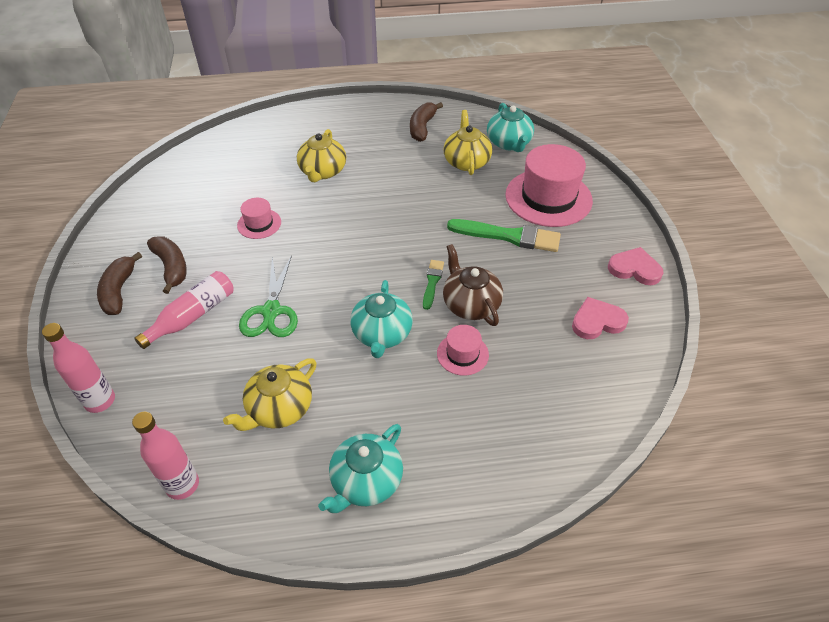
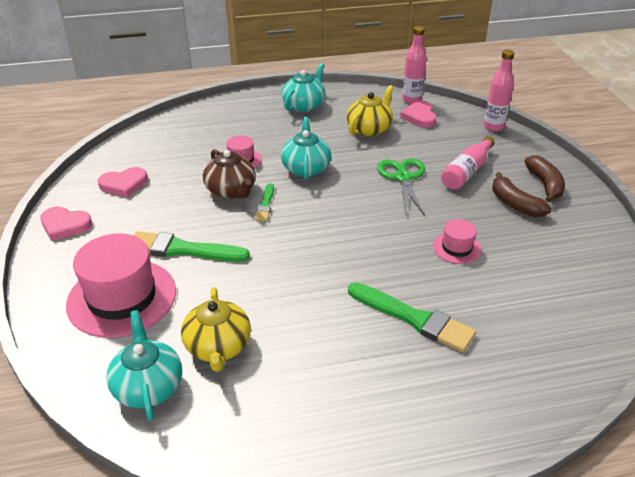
camera: 175 degrees right, 10 degrees down
yellow teapot [297,129,346,182] -> green brush [348,283,476,352]
brown banana [410,102,443,142] -> none
none -> pink heart [400,101,437,128]

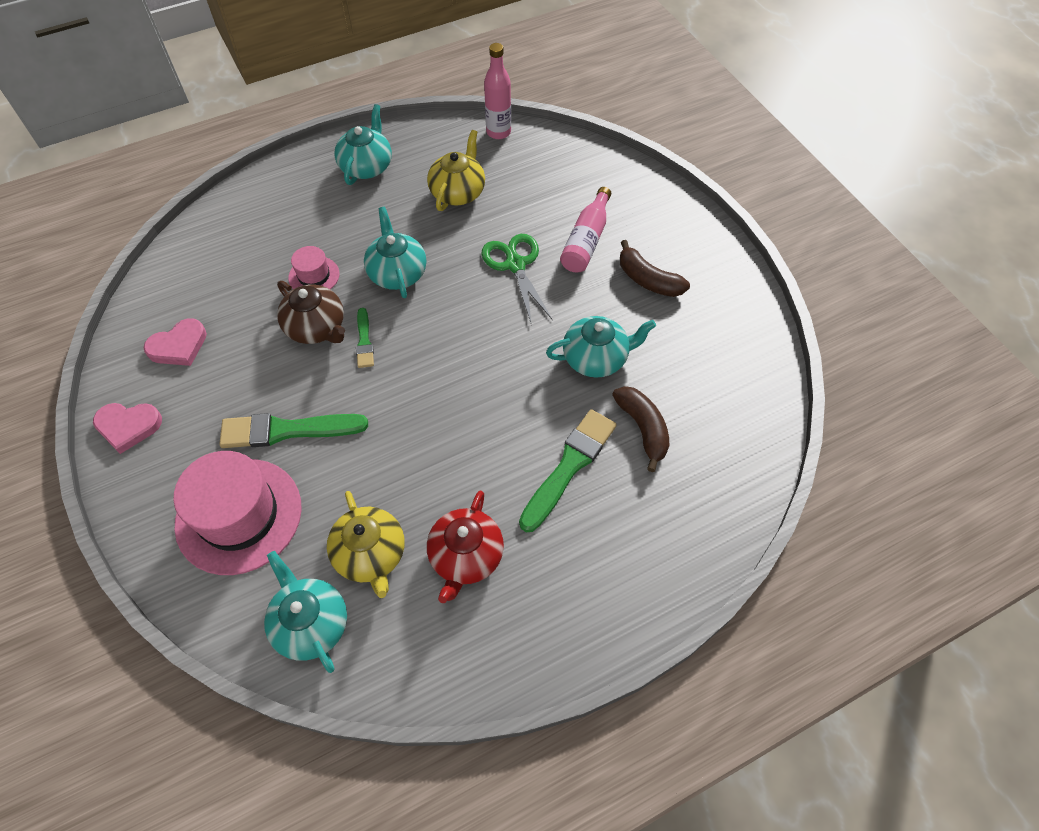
camera: 15 degrees left, 20 degrees up
green brush [348,283,476,352] -> green brush turned 75 degrees counterclockwise [519,409,617,532]
pink heart [400,101,437,128] -> none
pink hat [433,219,482,264] -> turquoise teapot [546,316,656,378]
pink bottle [484,49,514,131] -> none
brown banana [524,155,565,203] -> brown banana moved to [612,386,670,472]
none -> red teapot [427,490,504,603]

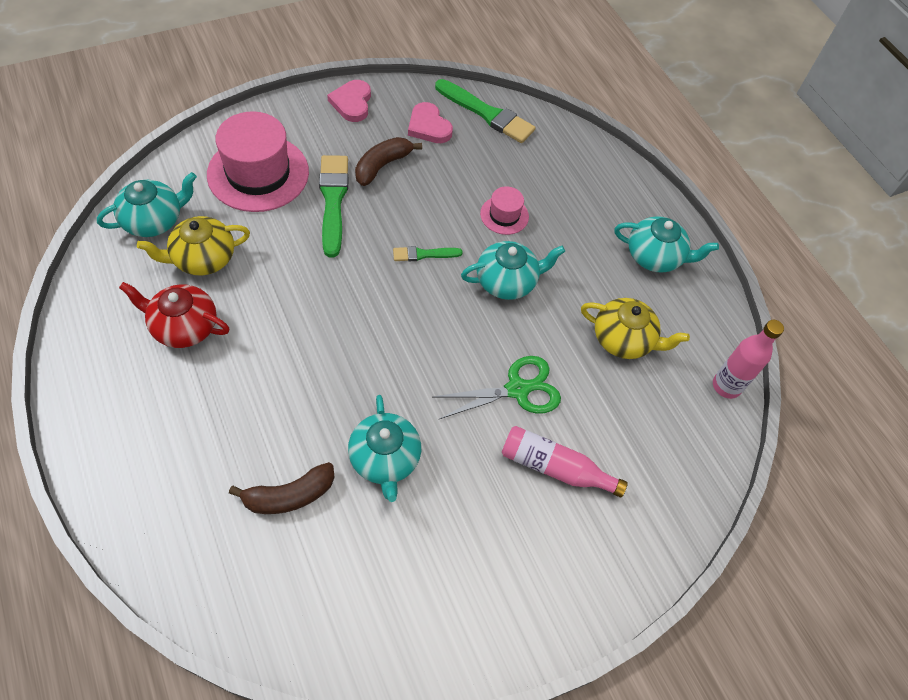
camera: 85 degrees right, 0 degrees up
brown teapot [277,281,345,344] -> none
green brush [519,409,617,532] -> green brush moved to [435,79,535,143]
brown banana [620,240,690,297] -> brown banana moved to [355,137,422,186]

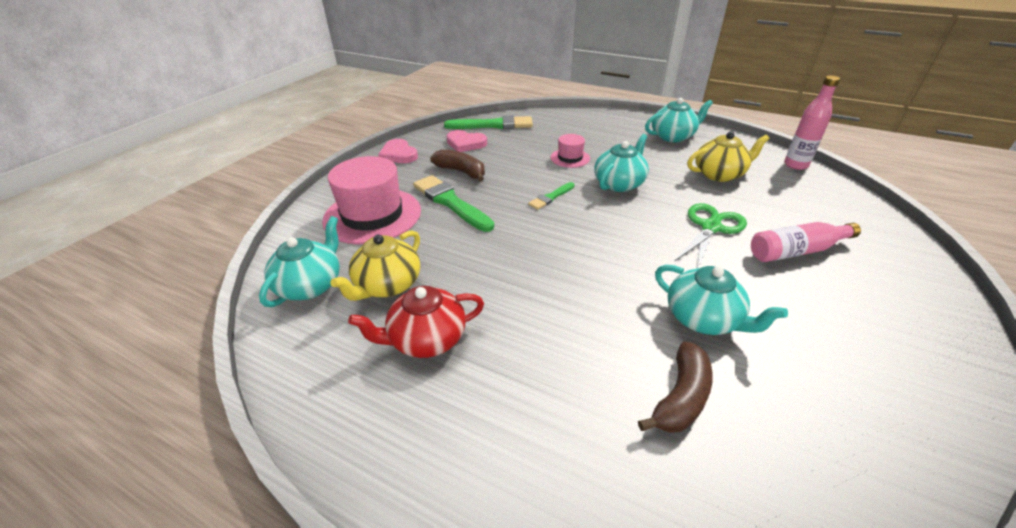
camera: 30 degrees left, 20 degrees down
brown banana [355,137,422,186] -> brown banana turned 120 degrees clockwise [430,150,485,182]

